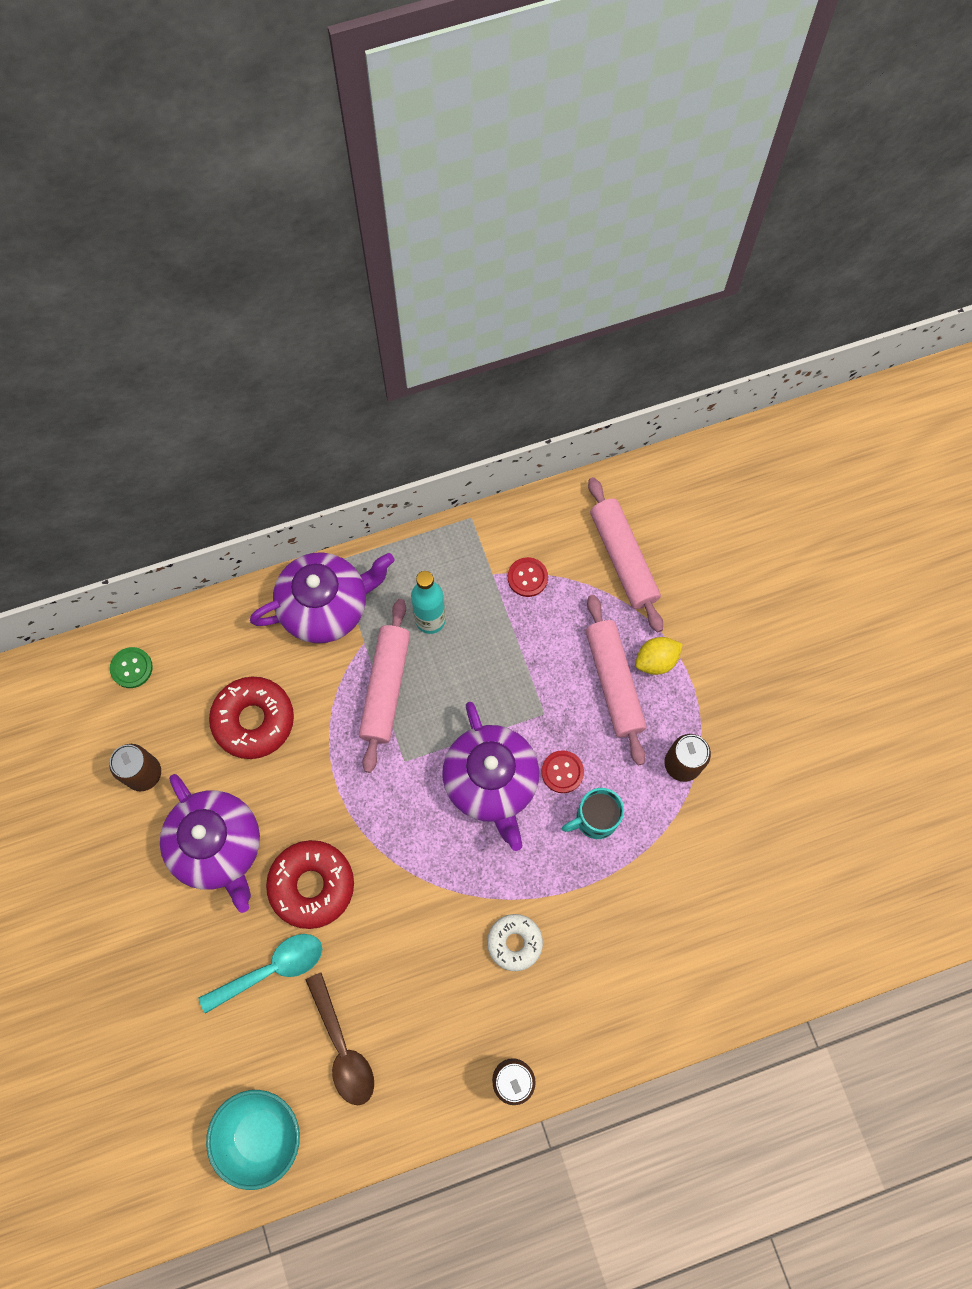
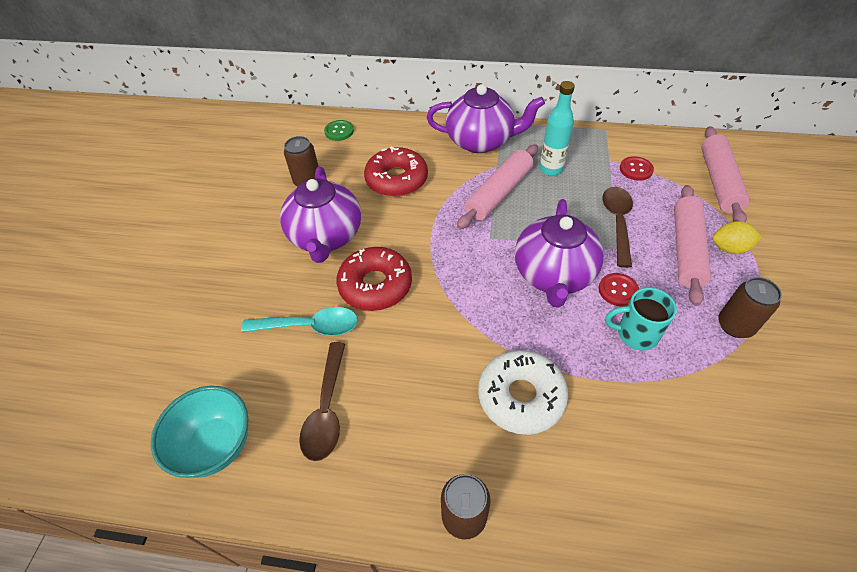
camera: 30 degrees right, 20 degrees down
white donut [487,914,543,971] -> white donut [478,350,568,435], size x1.58
none -> brown spoon [602,187,633,268]

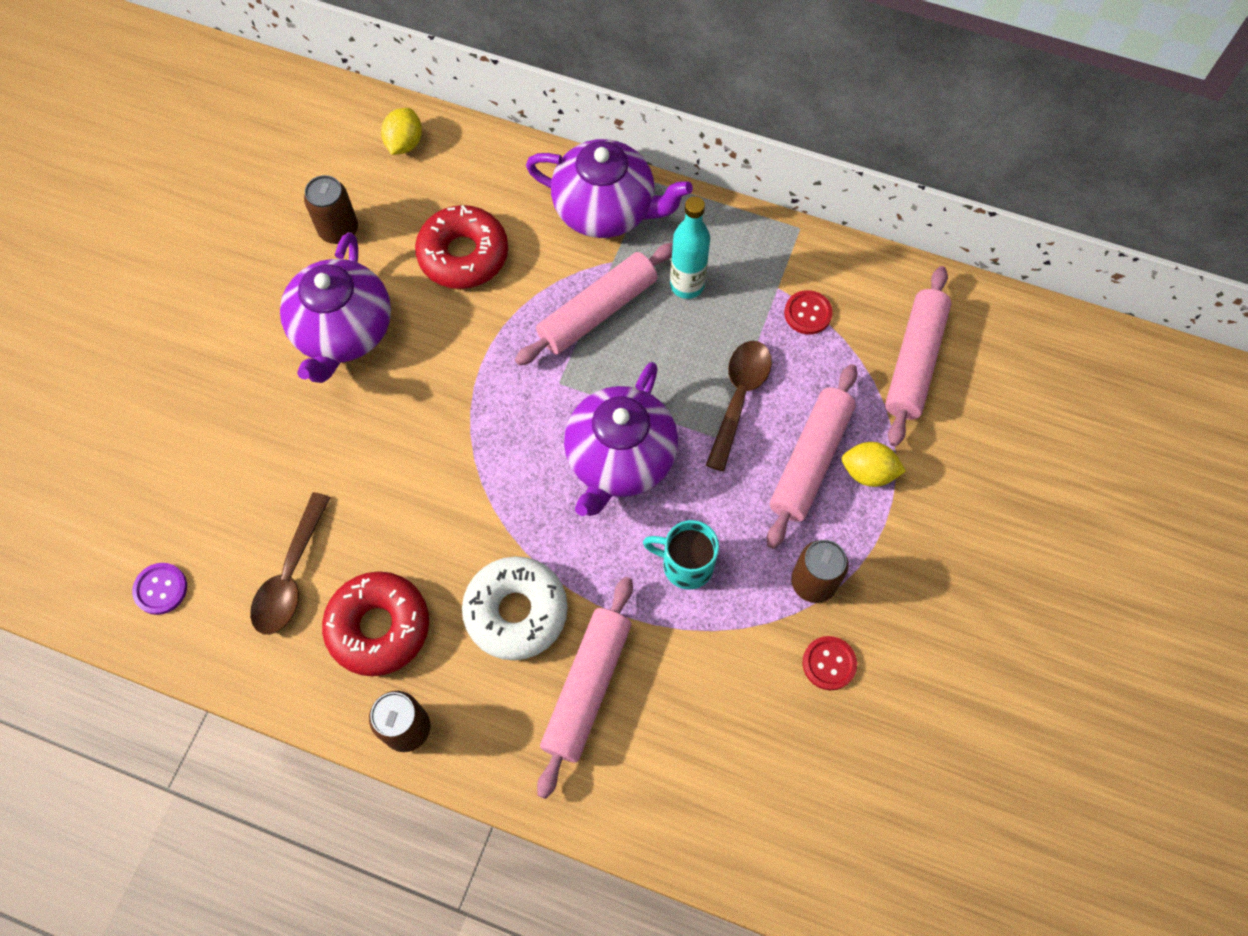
camera: 10 degrees right, 15 degrees up
turquoise bowl [151,386,248,478] -> purple button [132,563,187,615]
turquoise spoon [241,307,358,336] -> none
green button [324,120,354,141] -> yellow lemon [381,108,422,155]
red donut [336,247,412,311] -> red donut moved to [322,571,429,676]
red button [599,273,639,307] -> red button moved to [802,636,857,690]
none -> pink rolling pin [537,577,633,799]

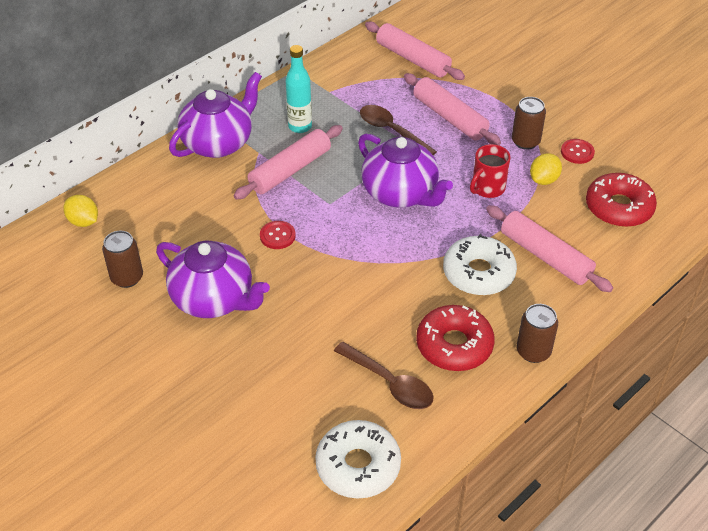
camera: 65 degrees left, 20 degrees down
purple button [132,563,187,615] -> white donut [315,420,401,499]
red donut [415,205,508,289] -> red donut moved to [586,173,657,227]
pink rolling pin [515,243,673,366] -> pink rolling pin turned 60 degrees clockwise [233,125,343,200]
turquoise mug [643,520,719,590] -> red mug [470,144,510,198]
red button [784,290,833,334] -> red button moved to [260,221,296,249]
yellow lemon [842,442,906,487] -> yellow lemon moved to [530,153,562,185]

